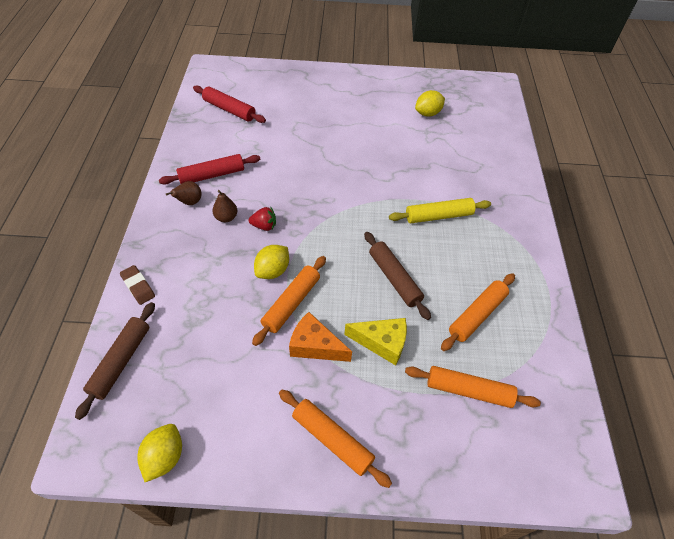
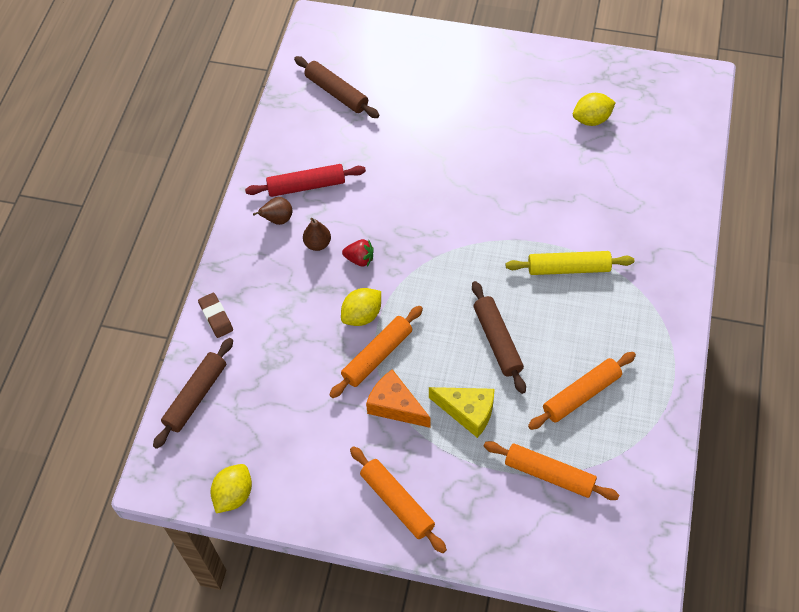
camera: 15 degrees right, 5 degrees up
red rolling pin [193,86,266,123] -> brown rolling pin [294,56,379,118]

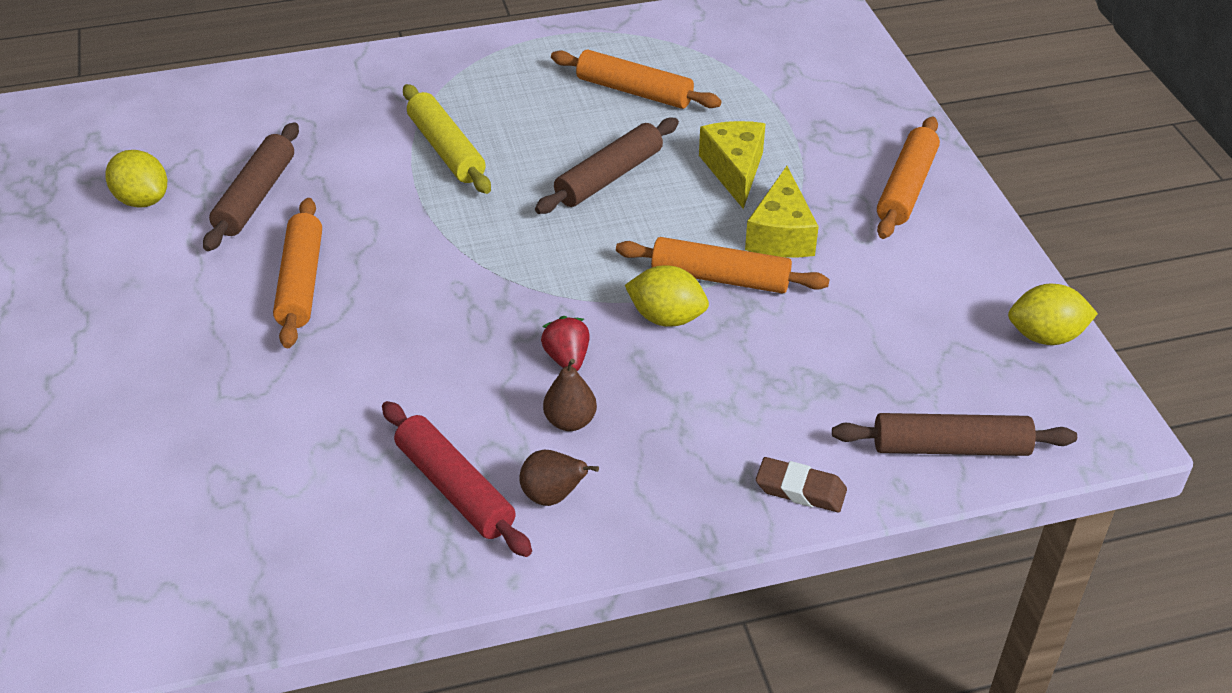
camera: 120 degrees left, 15 degrees down
brown eraser [198,293,233,338] -> brown eraser turned 75 degrees clockwise [756,457,847,512]
brown rolling pin [294,56,379,118] -> brown rolling pin moved to [203,122,299,251]
orange cheese [366,369,430,428] -> yellow cheese [745,166,819,258]
orange rolling pin [484,441,619,500] -> orange rolling pin moved to [273,198,322,348]

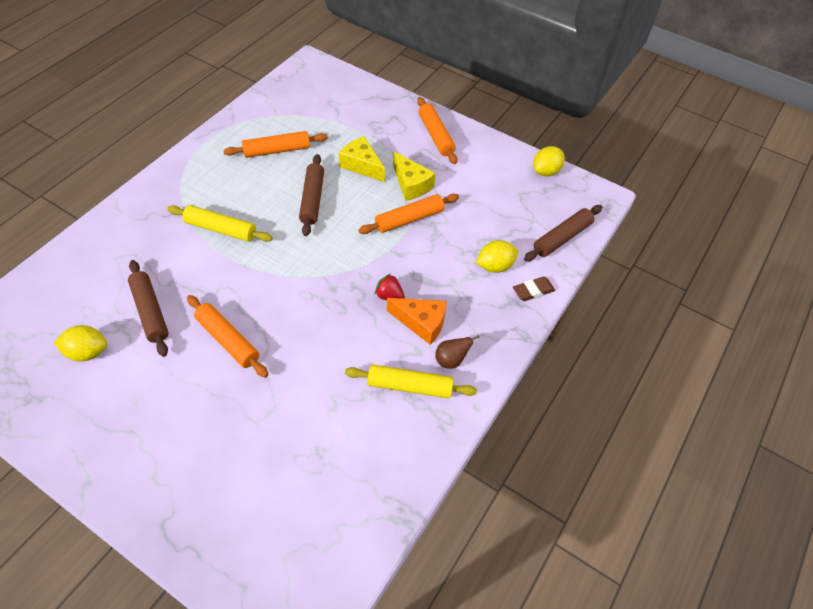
camera: 45 degrees left, 10 degrees up
red rolling pin [382,401,532,557] -> yellow rolling pin [345,364,477,399]
brown pear [543,359,597,431] -> orange cheese [387,298,447,345]
yellow lemon [625,265,709,327] -> yellow lemon moved to [476,240,518,273]

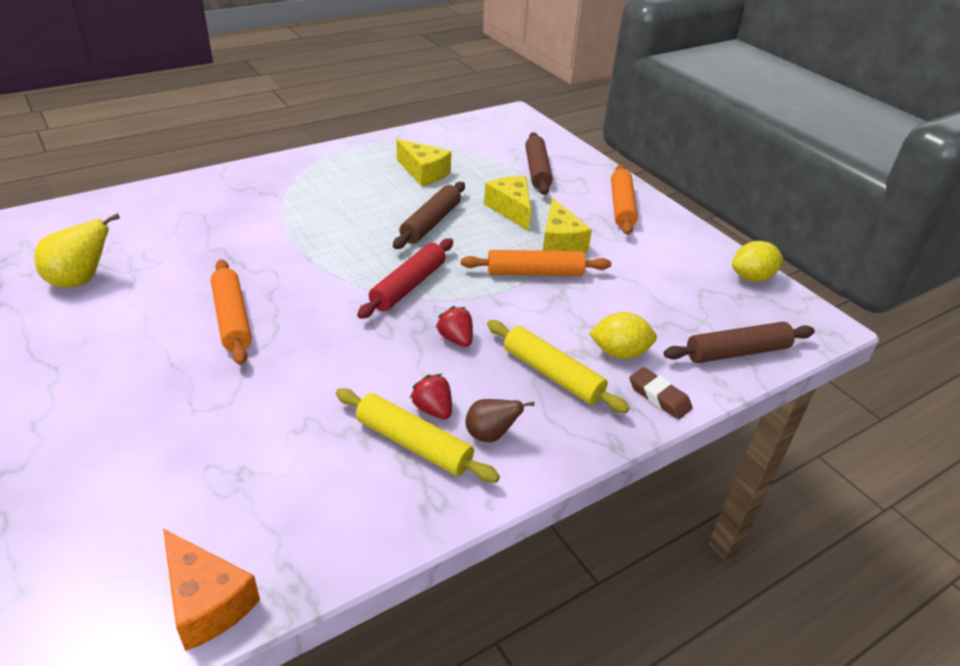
camera: 25 degrees right, 15 degrees down
yellow lemon [54,325,107,362] -> yellow pear [34,214,120,287]
brown rolling pin [128,260,168,357] -> brown rolling pin moved to [525,132,553,195]
yellow rolling pin [167,205,273,242] -> yellow rolling pin moved to [487,320,629,413]
orange rolling pin [223,131,328,158] -> yellow cheese [396,139,451,186]
orange cheese [387,298,447,345] -> orange cheese moved to [163,529,260,651]
brown eraser [513,277,555,301] -> brown eraser turned 45 degrees clockwise [629,367,693,420]
none -> red rolling pin [357,238,453,319]
none -> red strawberry [410,374,452,419]

